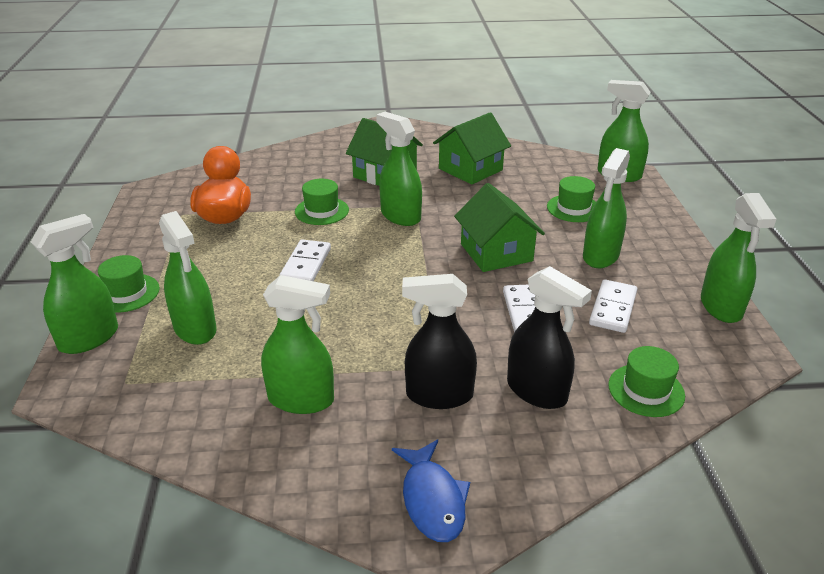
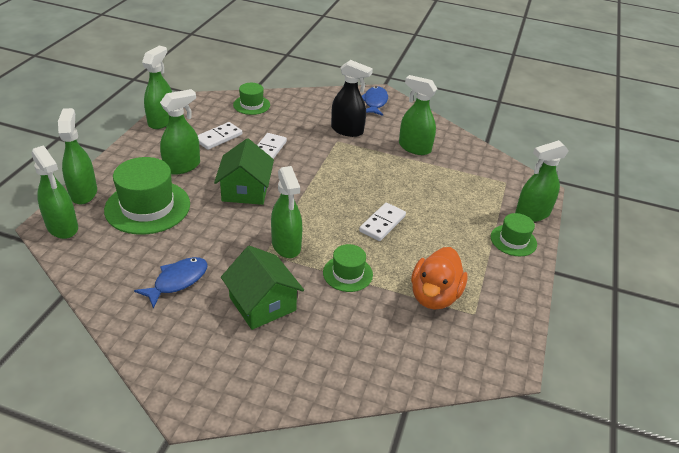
camera: 160 degrees left, 5 degrees up
green spray bottle [159,211,216,345] -> green spray bottle moved to [58,108,97,204]
green house [433,112,511,185] -> blue fish [134,257,208,308]
black spray bottle [507,266,592,409] -> none
green hat [547,176,596,222] -> green hat [104,157,190,235], size x1.81

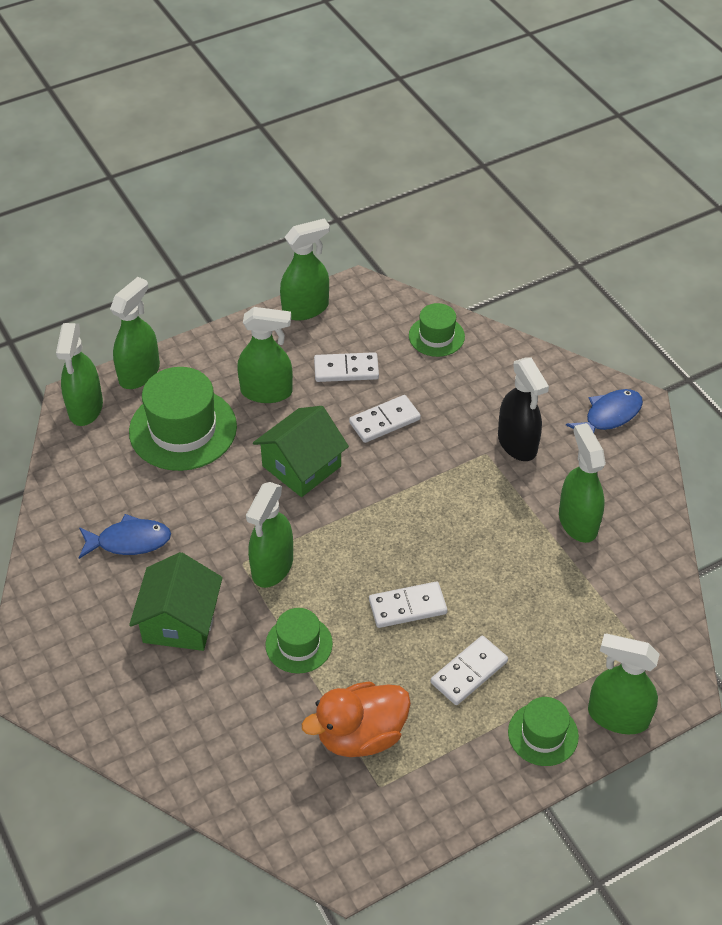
camera: 45 degrees right, 10 degrees up
none -> white domino [431,636,508,705]

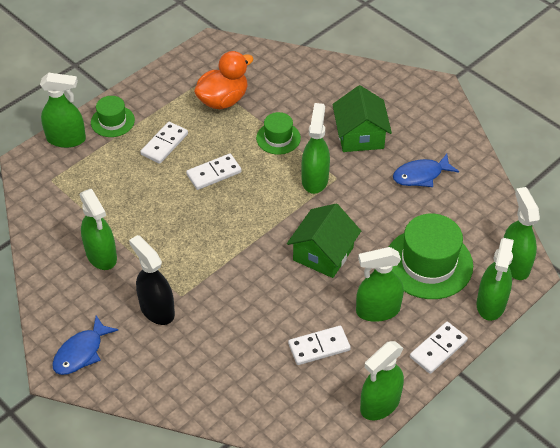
camera: 165 degrees right, 0 degrees up
white domino [349,395,421,443] -> white domino moved to [410,322,468,374]
green hat [409,303,465,357] -> none

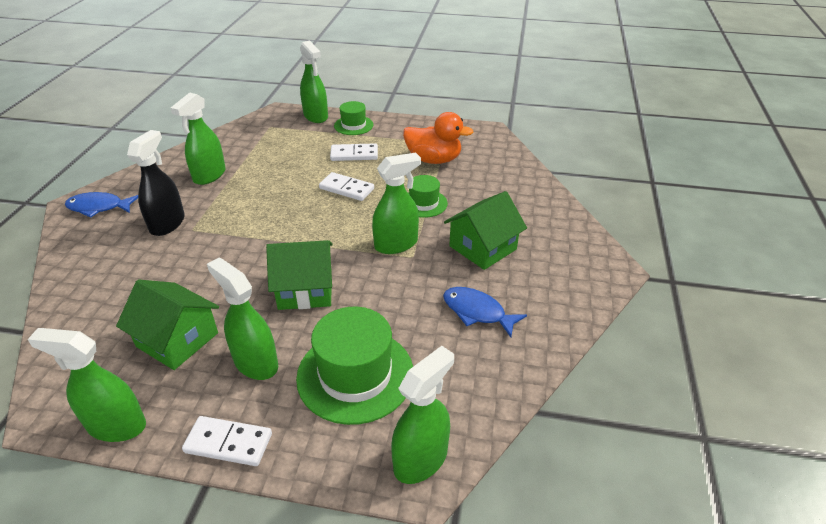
camera: 55 degrees right, 10 degrees down
white domino [288,326,351,365] -> green house [116,279,219,370]
green spray bottle [477,238,514,321] -> none

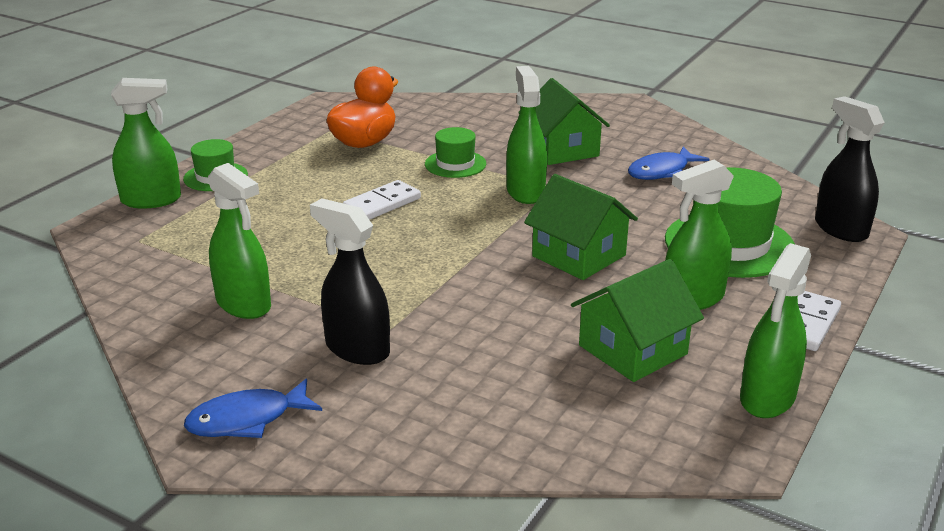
camera: 70 degrees left, 10 degrees down
blue fish [65,192,138,218] -> blue fish turned 45 degrees clockwise [184,378,322,438]
green house [266,240,333,310] -> green house turned 60 degrees counterclockwise [524,174,638,280]
white domino [330,143,378,161] -> none
green spray bottle [391,346,454,484] -> black spray bottle [815,96,885,242]

